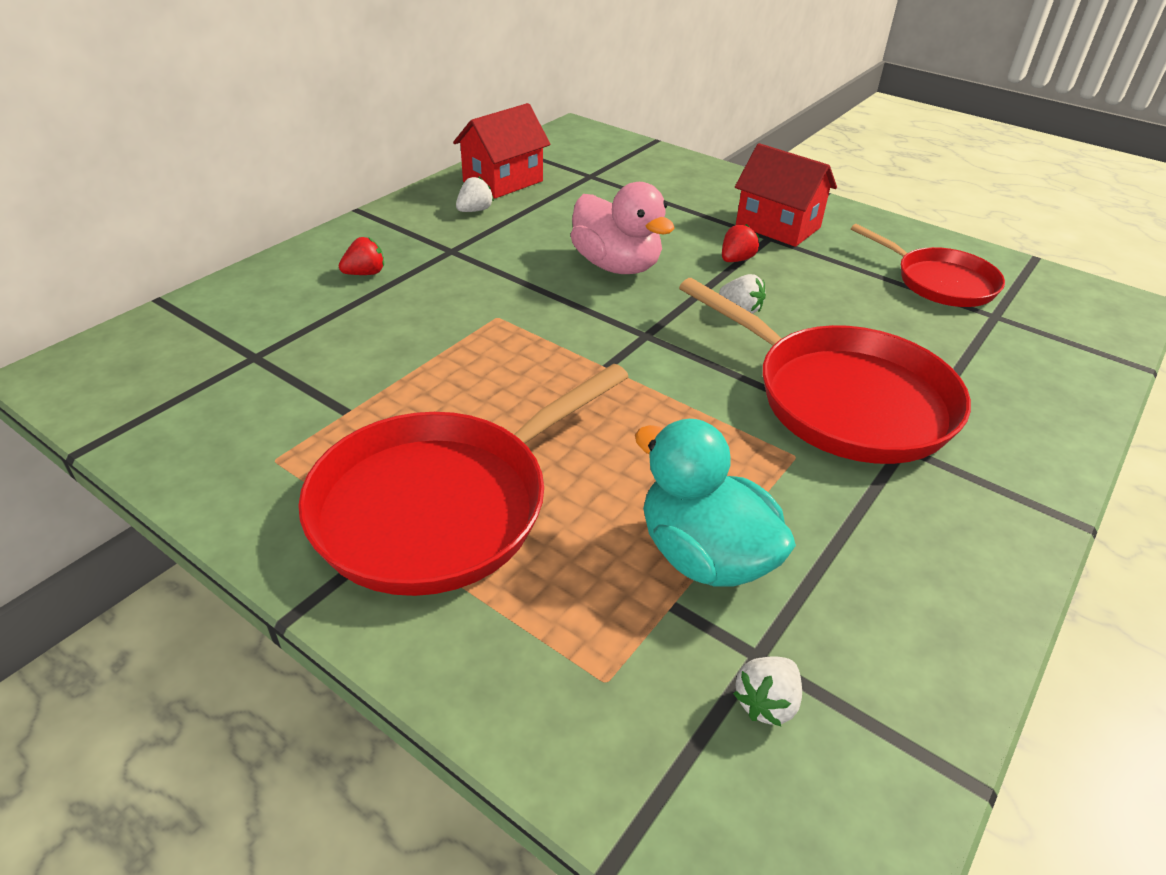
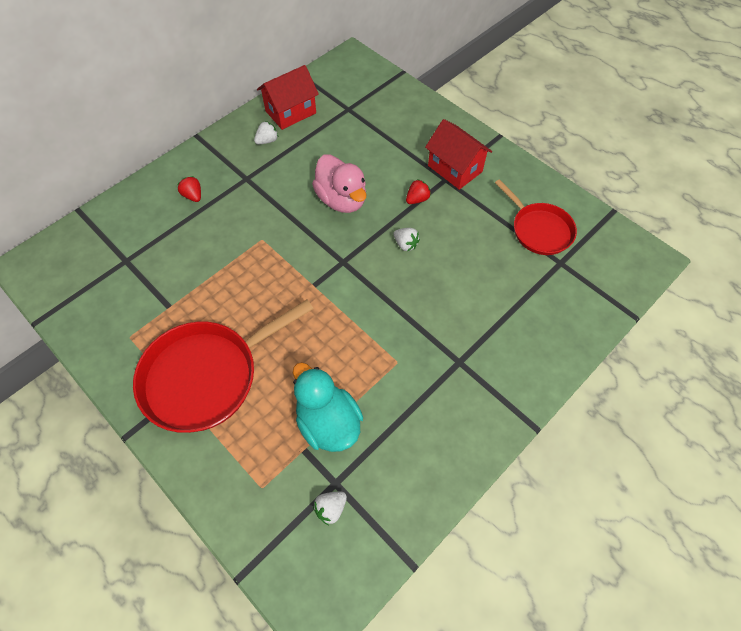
camera: 10 degrees right, 20 degrees up
red strawberry [339,237,384,275] -> red strawberry turned 105 degrees counterclockwise [177,176,201,202]
red pan [679,278,971,464] -> none

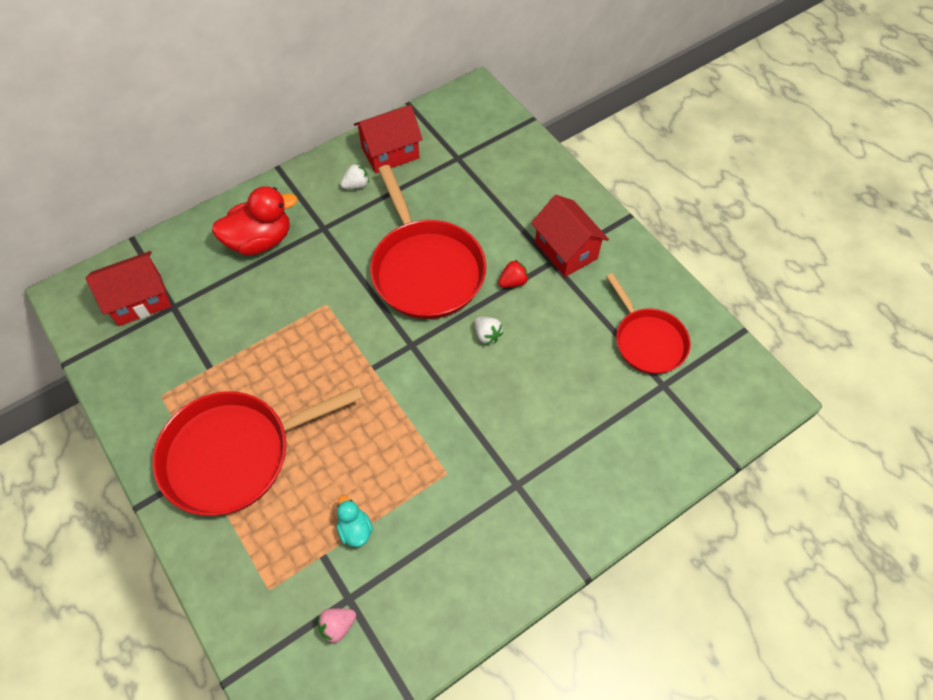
camera: 10 degrees right, 0 degrees up
red strawberry [177,176,201,202] -> red duck [212,186,297,255]
turquoise duck [293,362,363,452] -> turquoise duck [337,495,373,547], size x0.50
pink duck [312,154,367,213] -> red pan [370,165,486,319]
white strawberry [313,492,347,525] -> pink strawberry [318,608,356,644]
none -> red house [85,251,171,326]

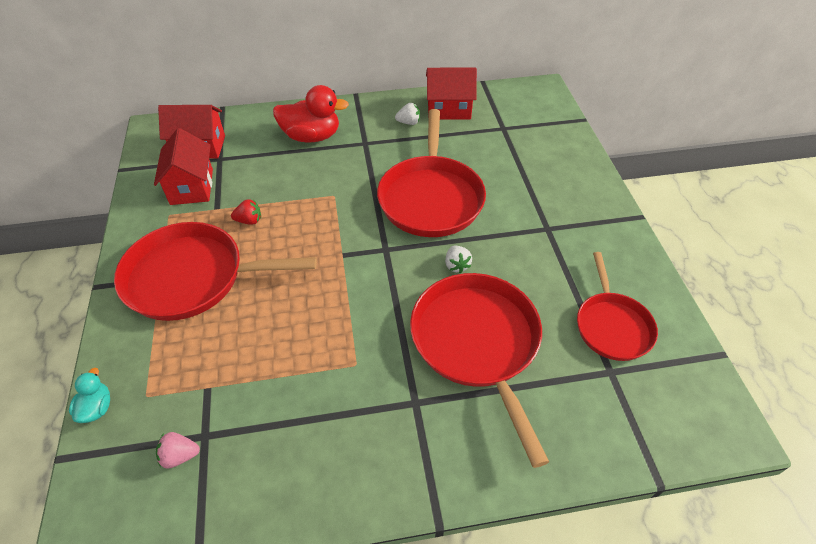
camera: 25 degrees right, 10 degrees down
turquoise duck [337,495,373,547] -> turquoise duck moved to [69,367,110,423]
red strawberry [498,260,529,288] -> red strawberry moved to [231,199,261,225]
red house [531,195,609,277] -> red house moved to [154,128,213,205]
none -> red pan [410,273,549,468]

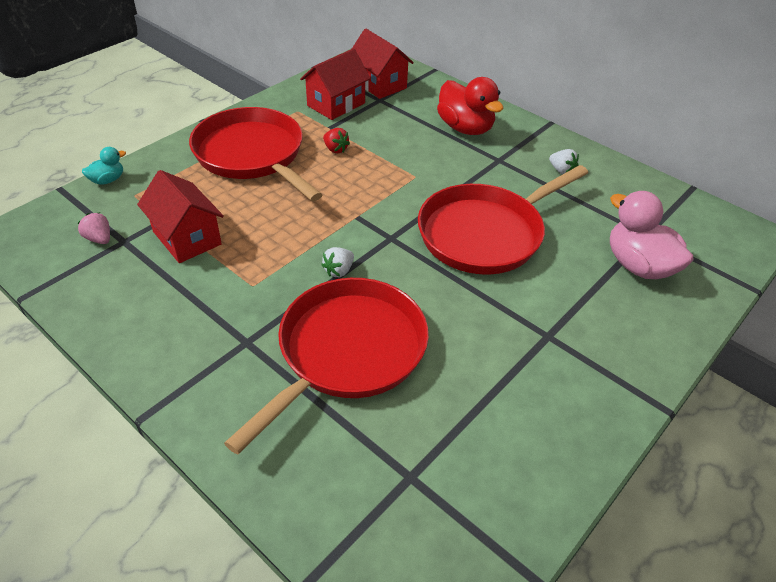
camera: 50 degrees right, 5 degrees down
red house [426,68,477,119] -> red house moved to [137,170,224,263]
white strawberry [445,246,472,274] -> white strawberry moved to [321,247,354,277]
red pan [577,252,658,361] -> none
none -> pink duck [610,191,694,279]

